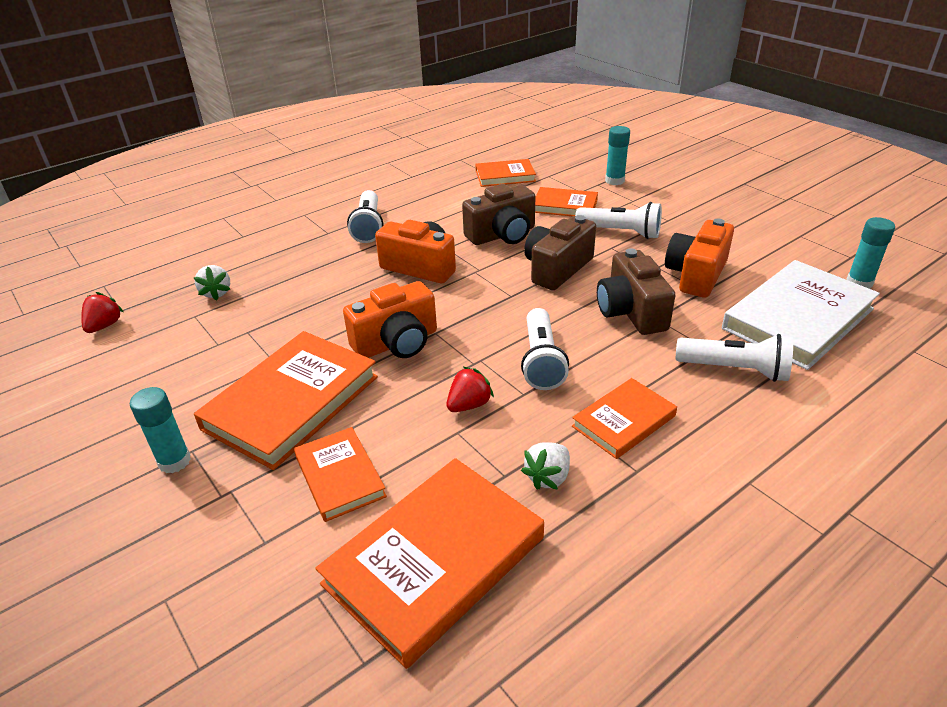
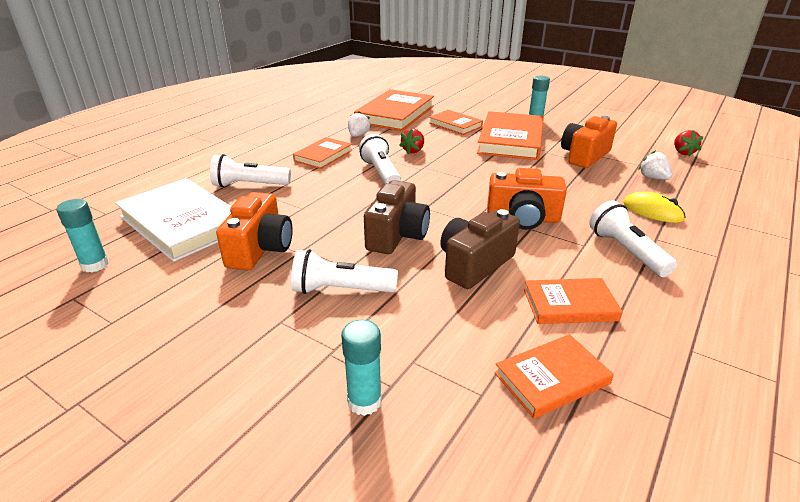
camera: 160 degrees right, 5 degrees down
orange camera [343,281,437,358] -> orange camera moved to [561,116,617,168]
orange book [535,187,598,216] -> orange book moved to [524,278,623,324]
brown camera [597,248,676,335] -> none
white book [722,260,880,370] -> white book turned 75 degrees counterclockwise [115,178,231,262]
none -> yellow mouse [623,192,686,223]

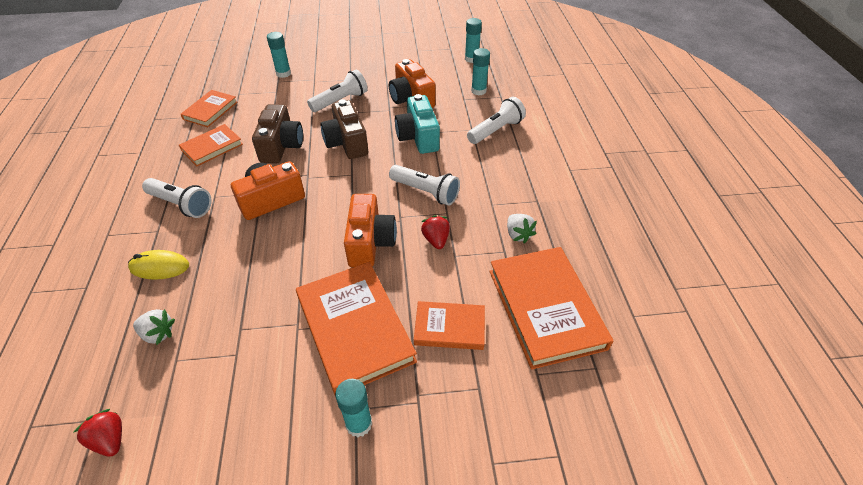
camera: 140 degrees right, 15 degrees up
white book [115,178,231,262] -> turquoise glue stick [471,48,490,96]
orange book [293,137,352,169] -> none
orange camera [561,116,617,168] -> orange camera moved to [344,194,397,267]
none -> turquoise camera [395,94,440,154]

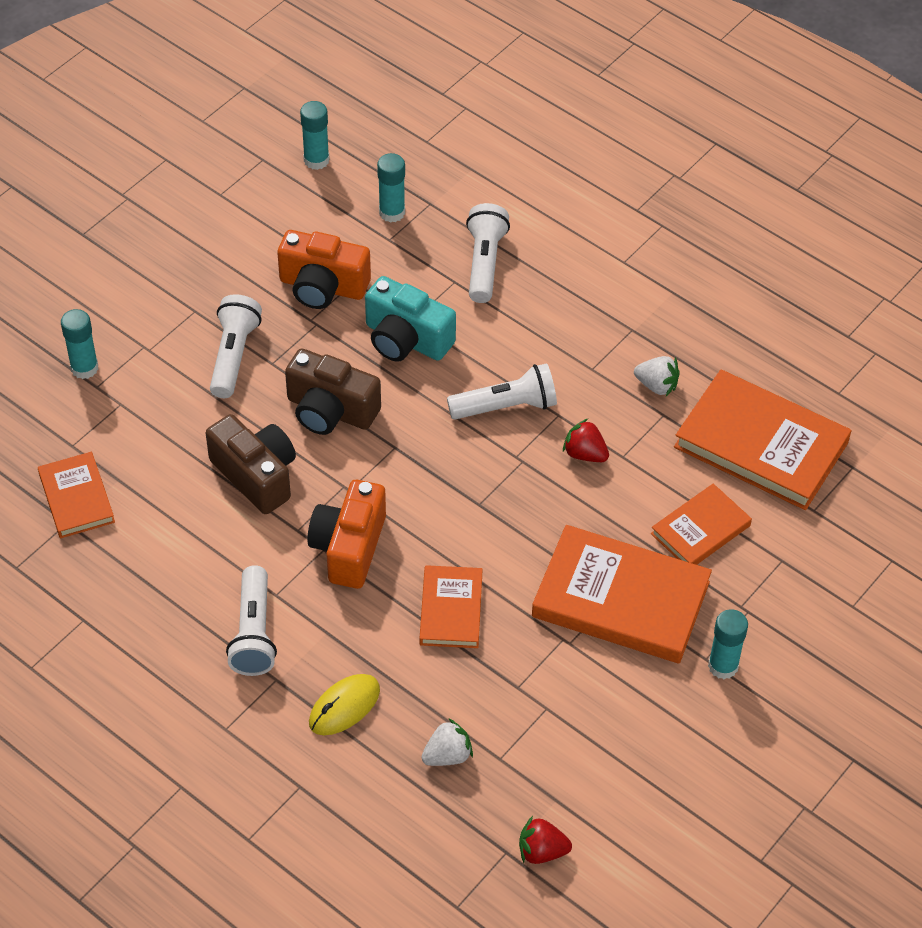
camera: 45 degrees left, 5 degrees up
white flashlight [142,178,212,218] -> white flashlight turned 105 degrees clockwise [226,565,277,676]
orange book [179,124,243,166] -> orange book moved to [419,565,483,648]
orange camera [344,194,397,267] -> none

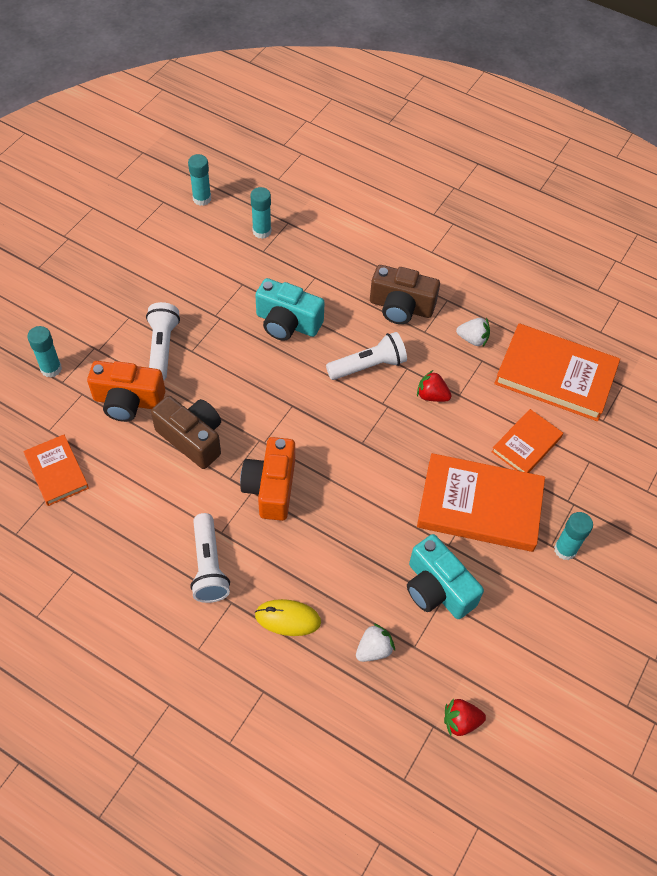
camera: 10 degrees left, 5 degrees up
orange camera [277,230,371,309] -> orange camera moved to [87,361,165,422]
brown camera [285,348,381,435] -> brown camera moved to [370,265,440,324]
yellow mouse [309,674,380,735] -> yellow mouse turned 60 degrees clockwise [255,599,321,636]
orange book [419,565,483,648] -> none
white flashlight [466,203,510,303] -> none
none -> turquoise camera [407,534,484,619]

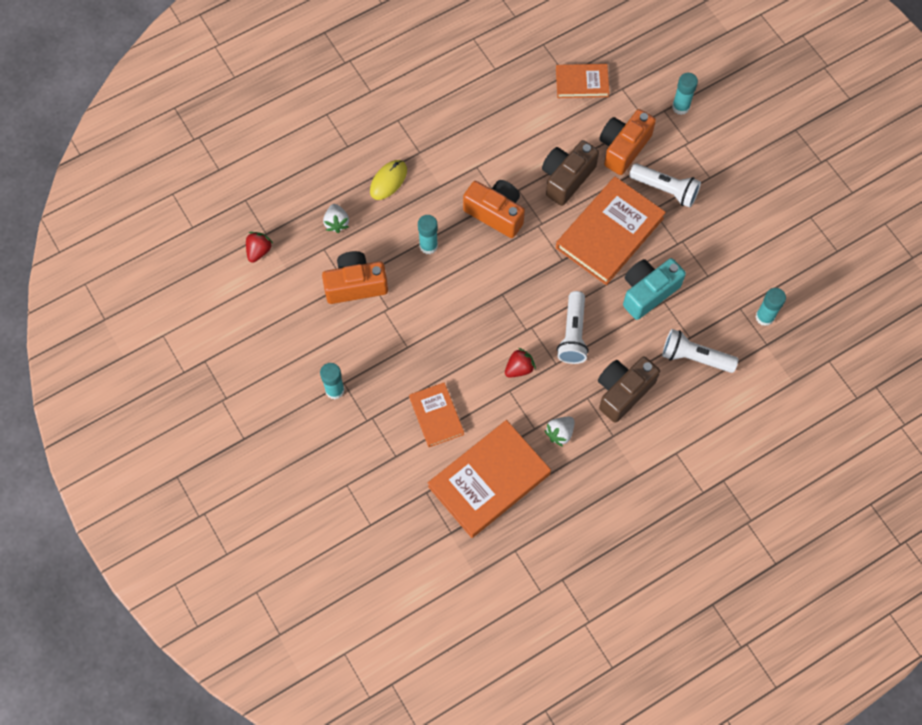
camera: 120 degrees right, 10 degrees up
brown camera [151,396,221,469] -> brown camera turned 150 degrees clockwise [542,140,599,206]
turquoise glue stick [188,154,211,206] -> turquoise glue stick moved to [418,215,438,254]
white flashlight [190,513,230,603] -> white flashlight moved to [662,329,739,373]
turquoise camera [407,534,484,619] -> orange camera [322,251,388,304]
orange book [417,453,545,552] -> orange book moved to [556,177,666,285]

